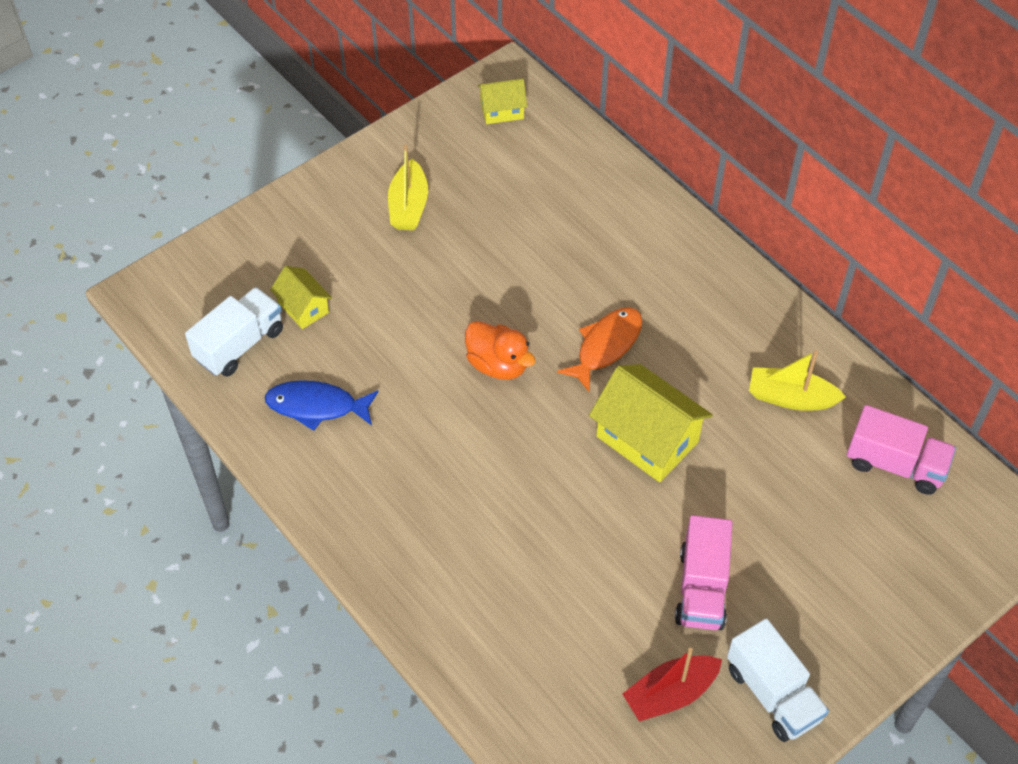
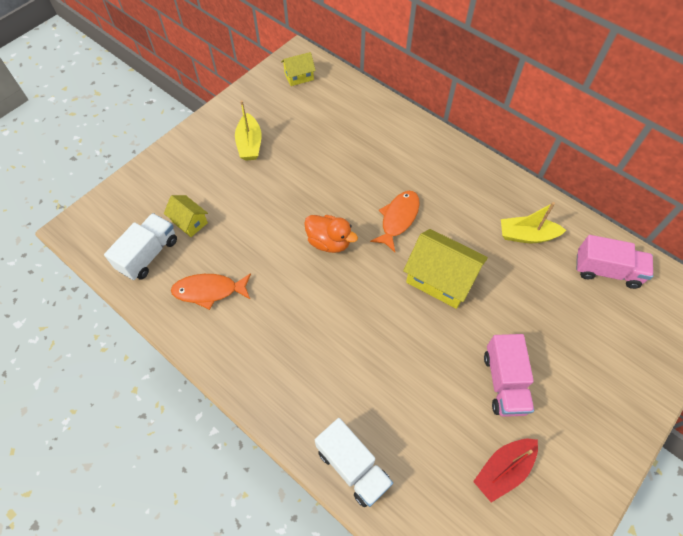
camera: 10 degrees left, 5 degrees up
blue fish [265,380,379,431] -> orange fish [171,273,251,310]
white truck [727,618,829,742] -> white truck moved to [315,418,393,507]

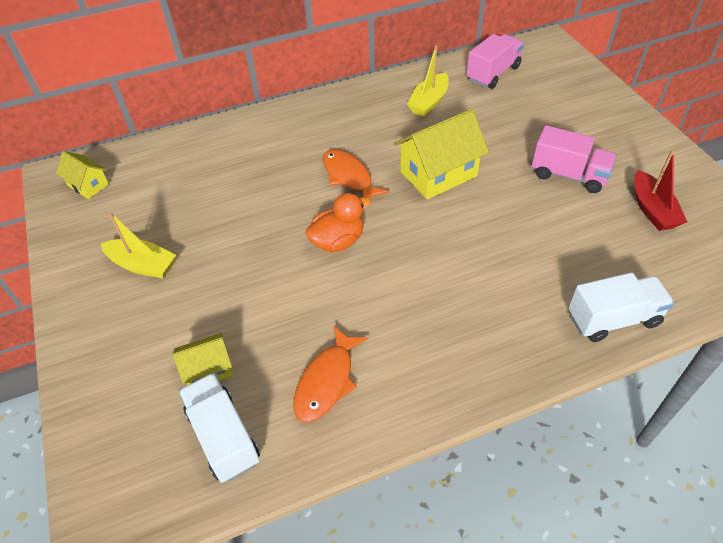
camera: 60 degrees left, 10 degrees down
yellow house [281,52,316,86] -> yellow house turned 60 degrees counterclockwise [56,151,109,199]

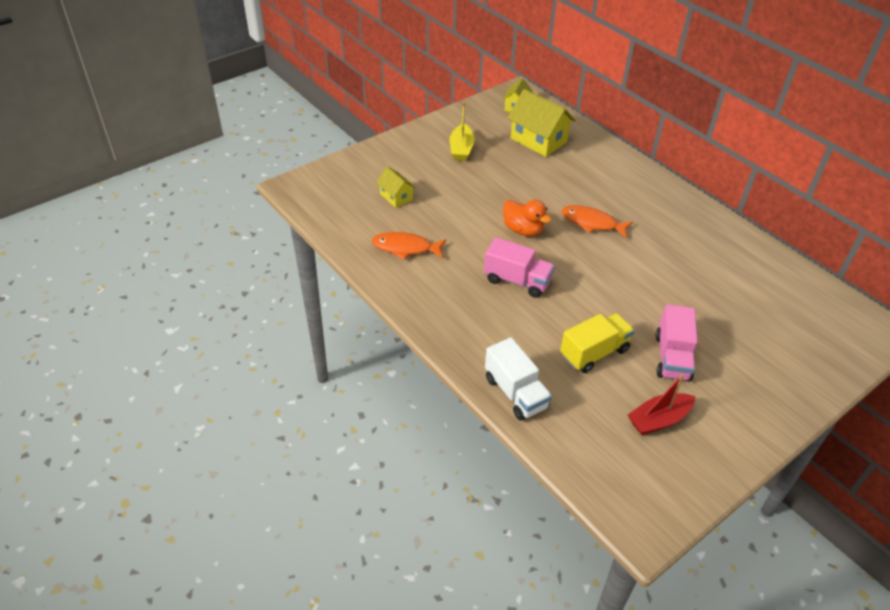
camera: 70 degrees right, 5 degrees down
white truck [179,373,260,483] -> none
orange fish [323,149,389,199] -> orange fish turned 105 degrees counterclockwise [562,205,633,238]
yellow house [394,109,489,200] -> yellow house moved to [507,89,576,157]
yellow boat [407,45,449,117] -> none
pink truck [466,34,524,89] -> pink truck moved to [484,237,555,298]
none -> yellow truck [560,313,635,373]

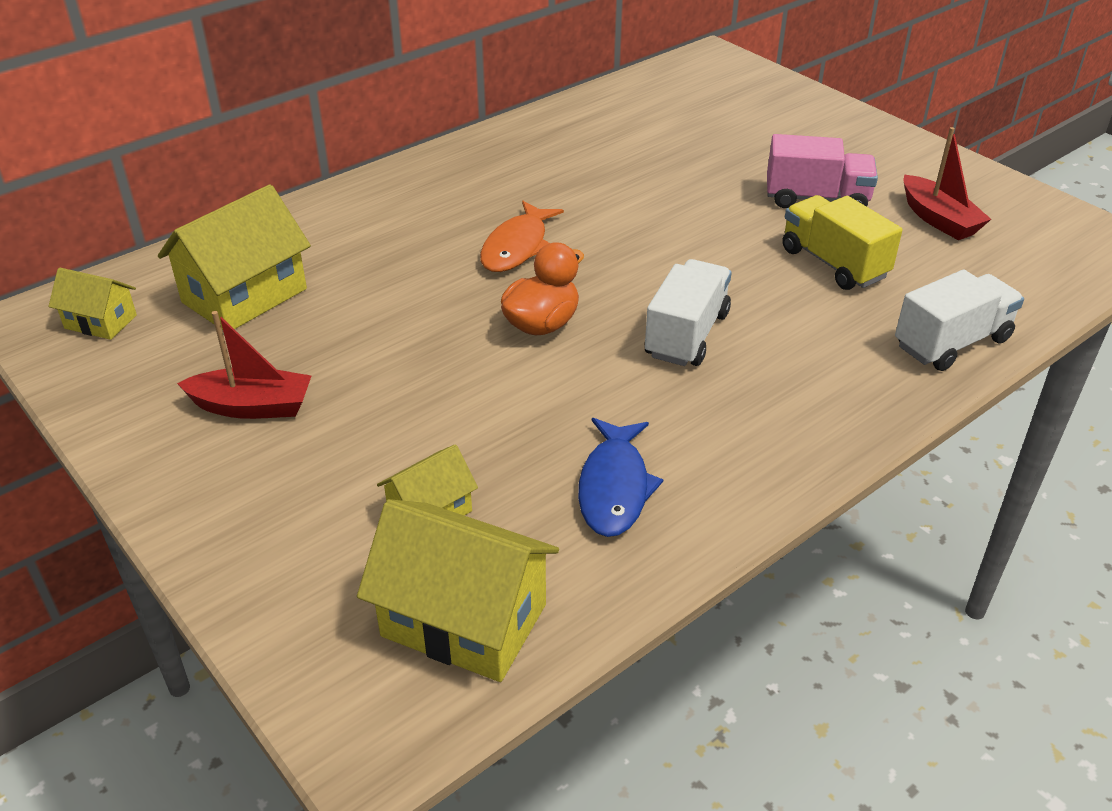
camera: 90 degrees left, 5 degrees down
orange fish [372,232,446,260] -> blue fish [578,418,663,537]
yellow boat [450,103,475,161] -> red boat [177,311,312,419]
pink truck [484,237,555,298] -> white truck [645,259,732,366]
none -> yellow house [357,499,559,682]

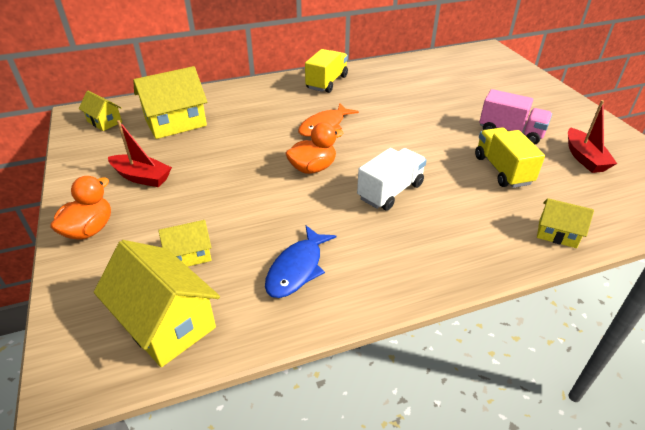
camera: 20 degrees right, 0 degrees up
white truck [895,270,1024,371] -> yellow house [537,198,594,248]
none -> orange duck [50,176,111,240]
none -> yellow truck [305,49,348,93]

